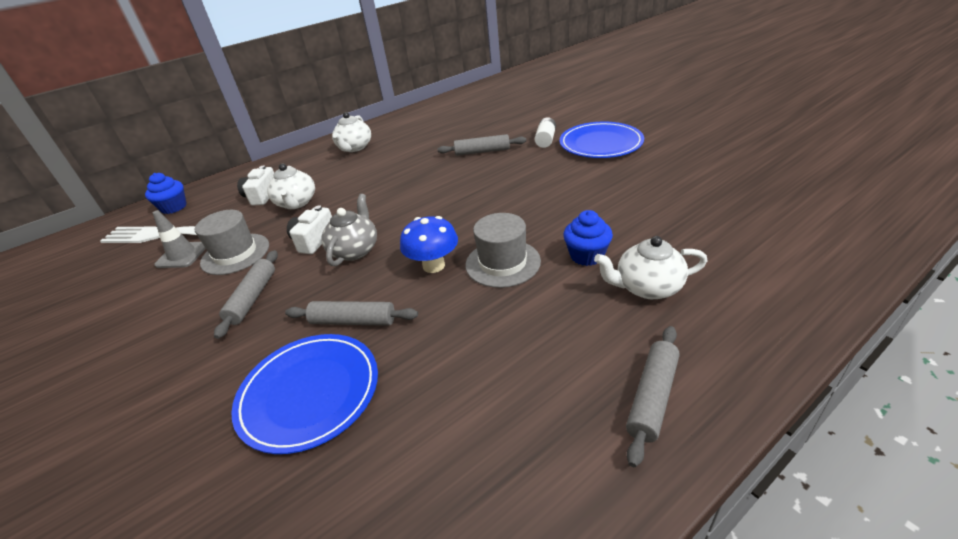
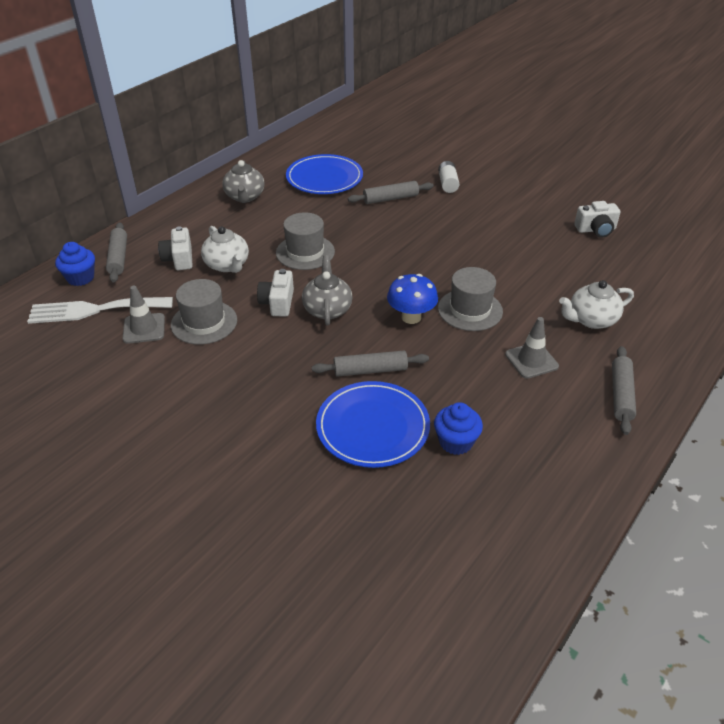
camera: 20 degrees left, 5 degrees up
grey rolling pin [214,250,278,339] -> grey rolling pin moved to [106,222,127,283]
white teapot [332,112,371,152] -> grey teapot [222,160,265,203]
blue plate [560,122,644,158] -> blue plate moved to [286,154,363,194]
blue cupcake [563,210,613,266] -> blue cupcake moved to [434,402,483,455]
none -> grey hat [276,212,335,270]
none -> grey traffic cone [505,317,559,379]
none -> white camera [574,201,621,238]

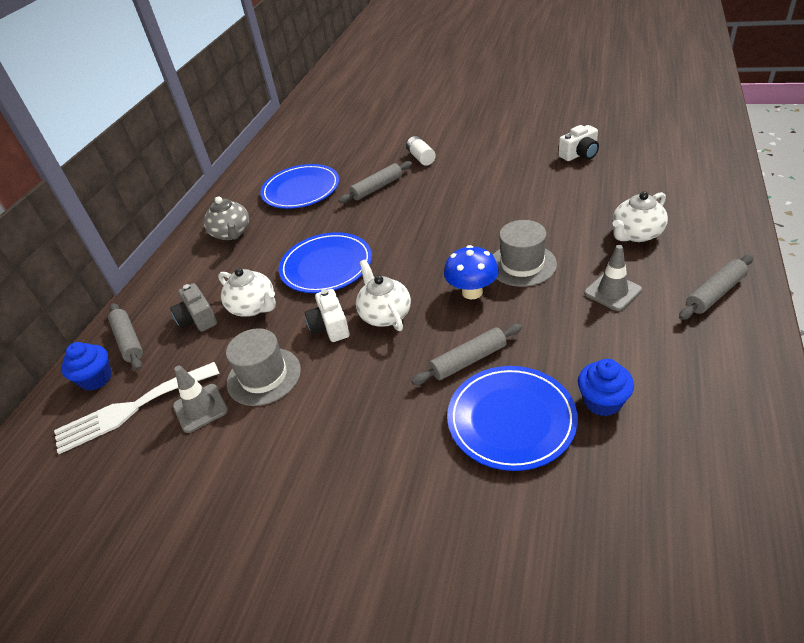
camera: 15 degrees left, 0 degrees up
white camera [158,226,193,270] -> grey camera [170,283,217,332]
grey hat [276,212,335,270] -> blue plate [279,232,372,293]
grey teapot [302,255,353,326] -> white teapot [356,260,411,331]
grey rolling pin [612,346,636,435] -> grey rolling pin turned 60 degrees clockwise [679,254,754,320]

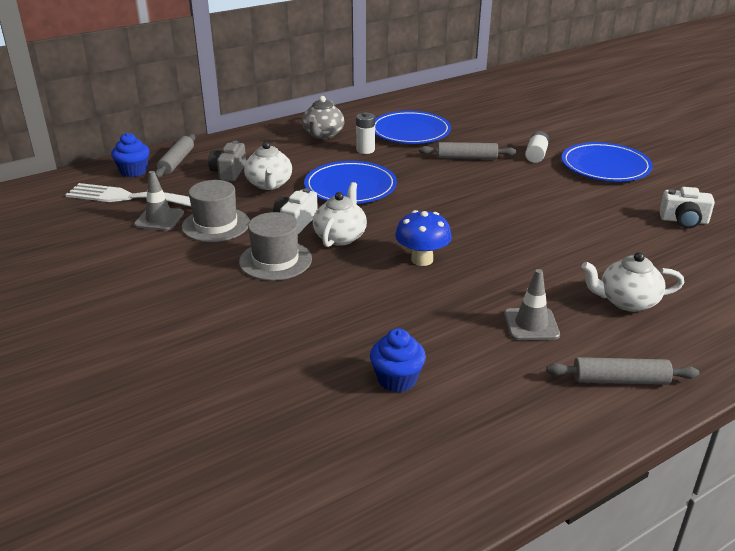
camera: 35 degrees right, 10 degrees down
grey rolling pin [411,324,522,385] -> none
blue plate [447,366,578,471] -> blue plate moved to [561,142,653,181]
grey hat [493,220,557,287] -> grey hat moved to [239,212,312,281]
none -> white battery [356,112,375,154]

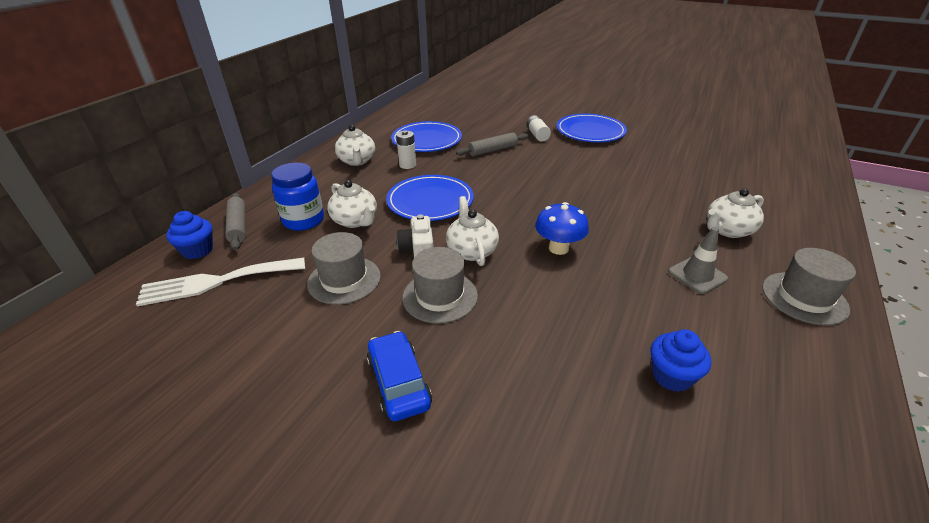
camera: 30 degrees left, 5 degrees up
grey traffic cone [134,171,184,231] -> none
grey camera [208,141,246,181] -> blue jar [271,163,324,231]
grey teapot [302,96,344,139] -> white teapot [335,125,375,166]
grey rolling pin [546,357,699,385] -> grey hat [762,248,856,325]
white camera [659,187,715,229] -> none
none -> blue car [367,331,432,421]

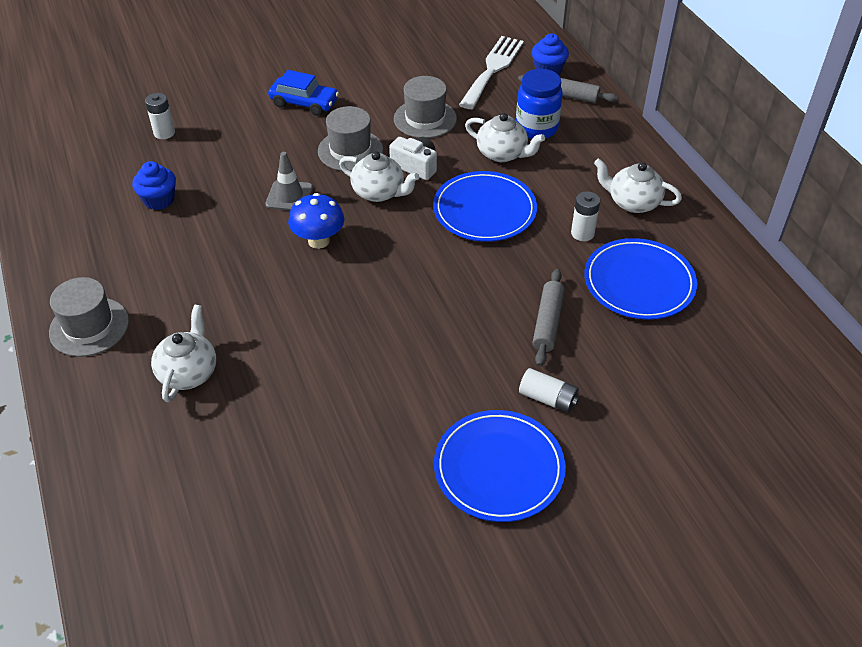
camera: 130 degrees right, 10 degrees up
white teapot [327,180,377,228] -> white teapot turned 150 degrees counterclockwise [465,113,545,162]
grey traffic cone [668,227,728,294] -> grey traffic cone moved to [266,152,313,211]
none -> white battery [145,93,175,139]

